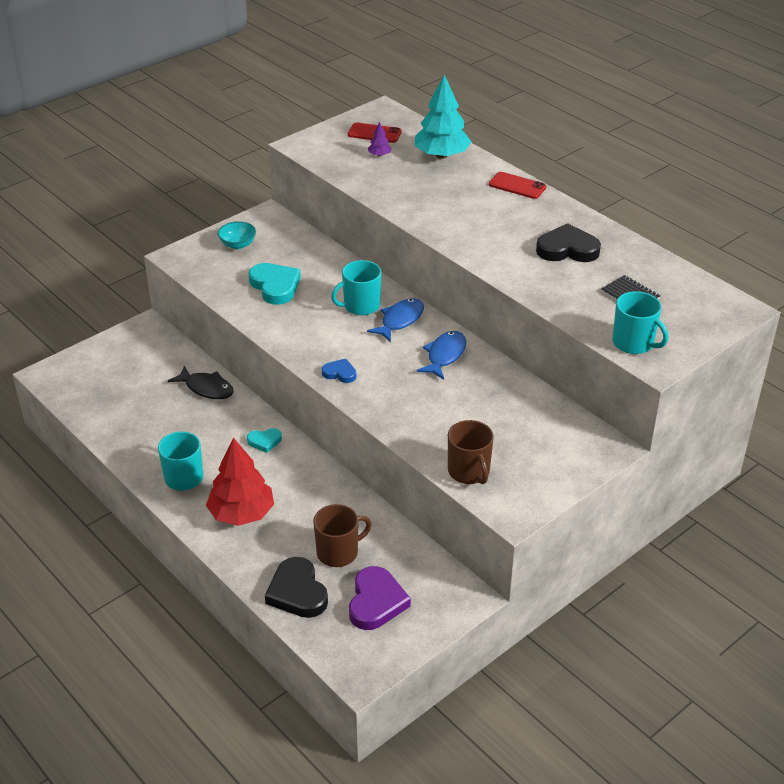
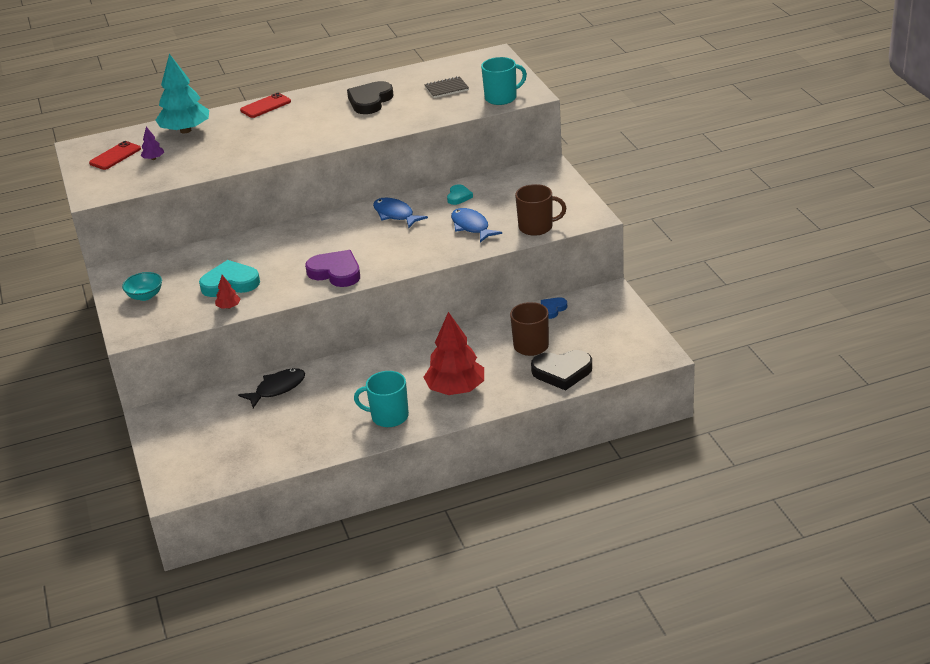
camera: 65 degrees left, 5 degrees down
turquoise heart [247,428,282,453] -> turquoise heart moved to [447,184,473,205]
blue heart [322,358,356,383] -> blue heart moved to [541,297,567,319]
turquoise mug [331,260,381,315] -> none
purple heart [349,566,411,630] -> purple heart moved to [305,250,360,287]
blue fish [367,298,424,342] -> blue fish moved to [451,208,502,243]
none -> red tree [215,275,241,309]

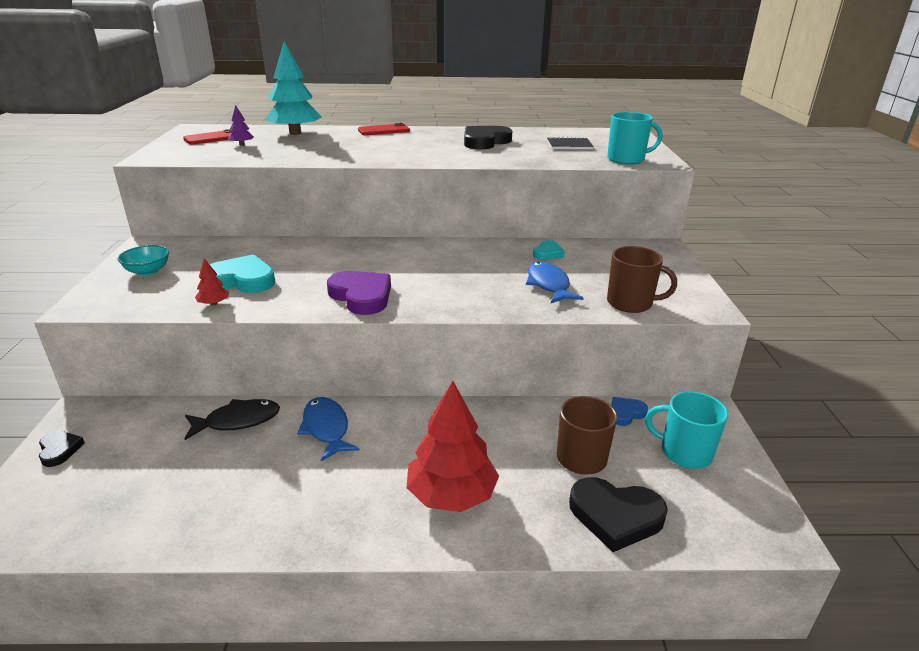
camera: 15 degrees right, 5 degrees down
turquoise mug [354,371,409,427] -> turquoise mug moved to [645,391,728,469]
blue fish [373,198,428,228] -> blue fish moved to [297,397,360,461]
none -> black heart [39,431,85,467]

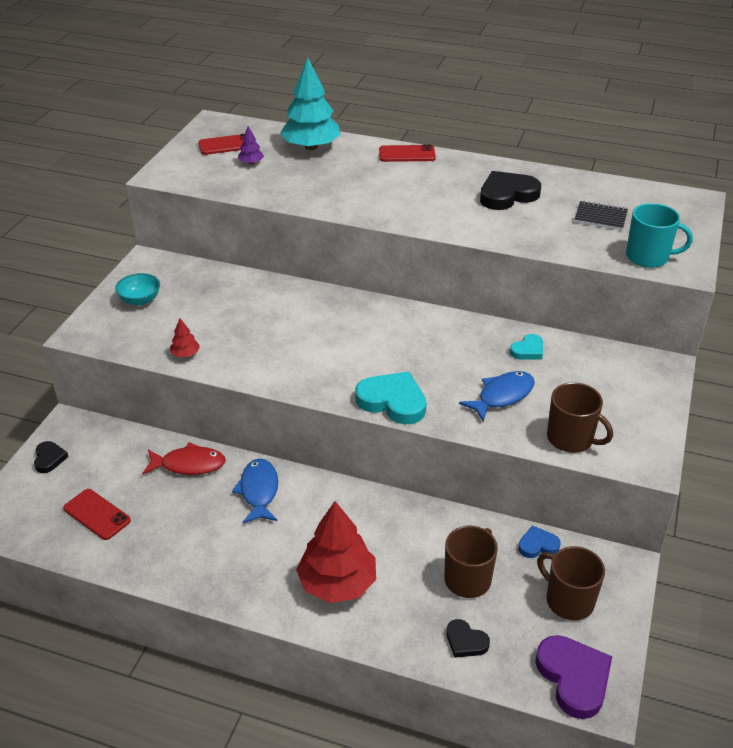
camera: 20 degrees right, 10 degrees up
black fish [184,399,280,440] -> red fish [142,442,226,475]
turquoise heart [209,254,275,293] -> turquoise heart moved to [355,372,426,424]
purple heart [327,271,391,315] -> purple heart moved to [535,635,612,719]
blue fish [526,262,583,303] -> blue fish turned 45 degrees clockwise [459,371,535,422]
black heart [569,477,668,552] -> black heart [446,619,490,658], size x0.55
turquoise mug [645,391,728,469] -> brown mug [537,546,605,620]
none -> red phone [63,489,131,540]

